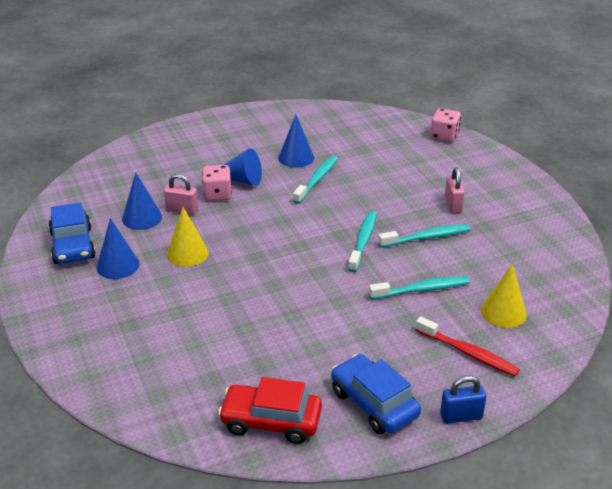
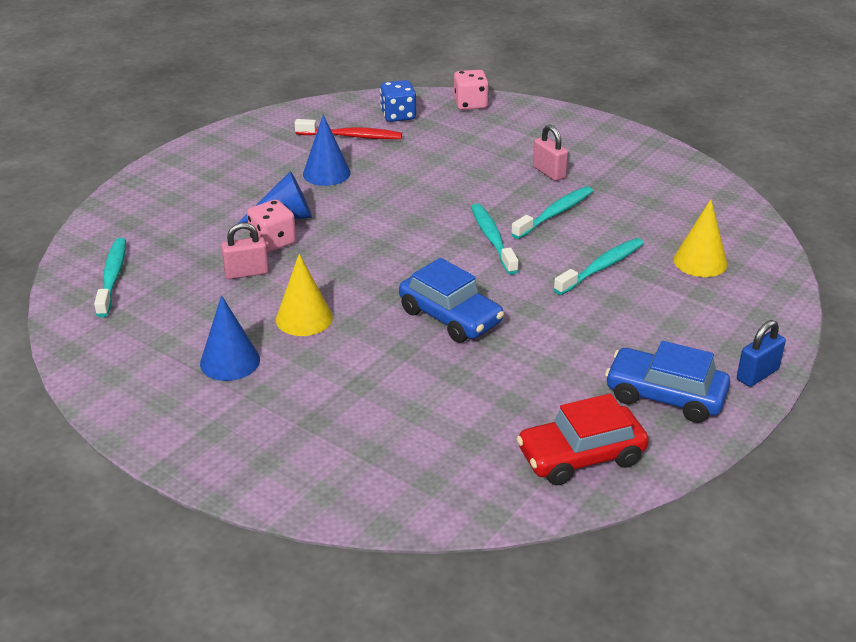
camera: 30 degrees left, 0 degrees up
blue car [48,202,96,264] -> blue car moved to [399,258,504,343]
blue cone [122,172,162,230] -> none
turquoise toothbrush [293,156,338,204] -> turquoise toothbrush moved to [94,238,126,317]
red toothbrush [415,316,520,376] -> red toothbrush moved to [295,119,402,139]
none -> blue dice [380,80,416,122]

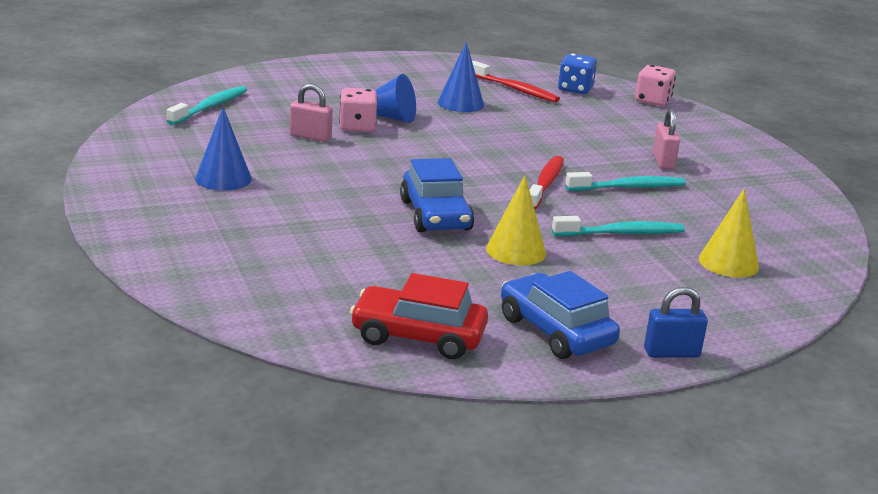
camera: 30 degrees right, 10 degrees down
yellow cone [276,254,333,336] -> yellow cone moved to [486,175,546,266]
turquoise toothbrush [471,204,519,275] -> red toothbrush [529,156,564,210]

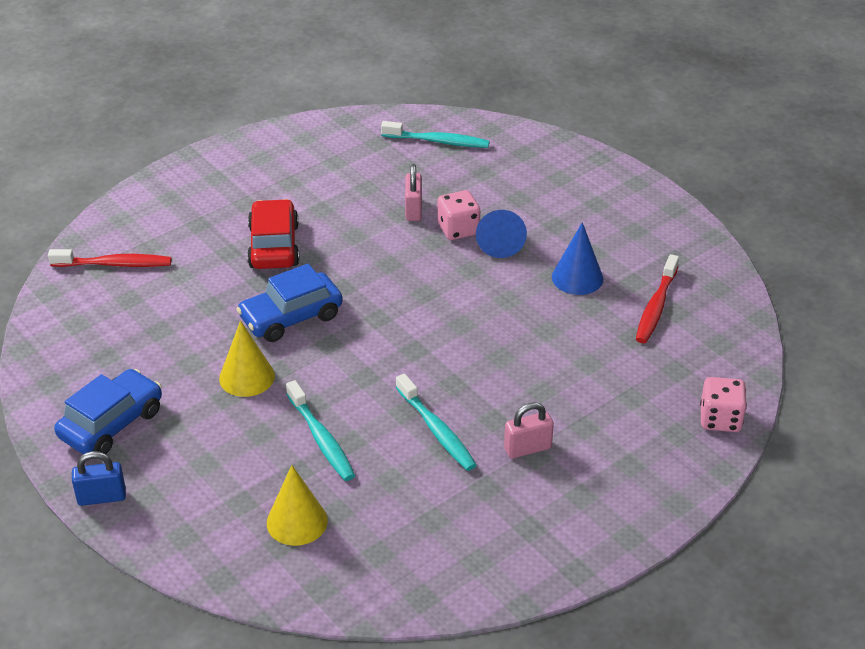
camera: 75 degrees right, 15 degrees up
blue cone [195,107,252,191] -> none
red car [350,273,488,359] -> red car moved to [247,199,299,269]
red toothbrush [529,156,564,210] -> red toothbrush moved to [48,249,172,267]
blue dice [558,53,597,94] -> none
blue padlock [644,287,708,358] -> blue padlock turned 75 degrees counterclockwise [72,451,126,506]

